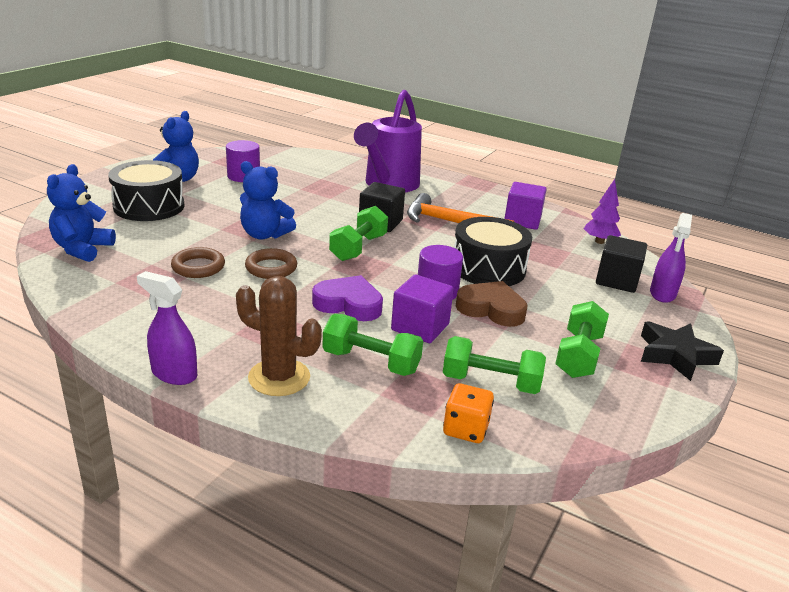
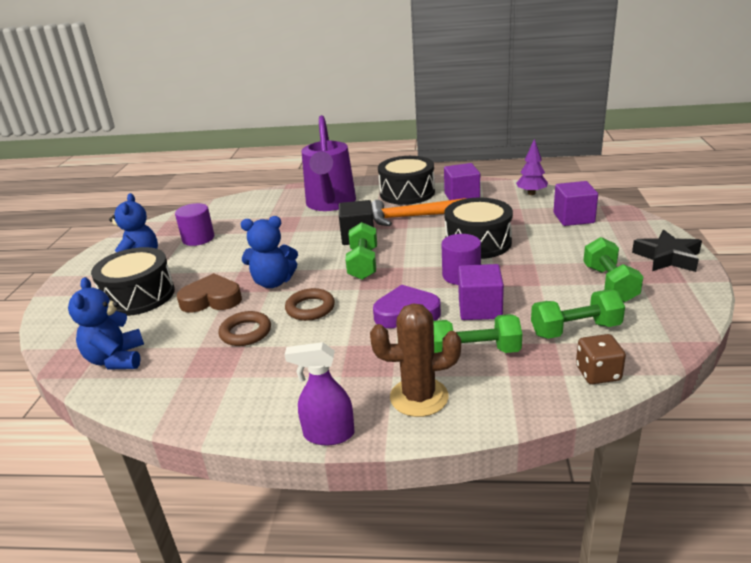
camera: 20 degrees left, 0 degrees up
orange dice [443,383,494,443] -> brown dice [576,334,626,384]
brown heart [456,281,528,327] -> brown heart moved to [177,273,242,313]
black cube [596,235,647,293] -> purple cube [553,181,598,226]
purple spray bottle [650,213,692,303] -> none
none -> black drum [378,156,435,205]

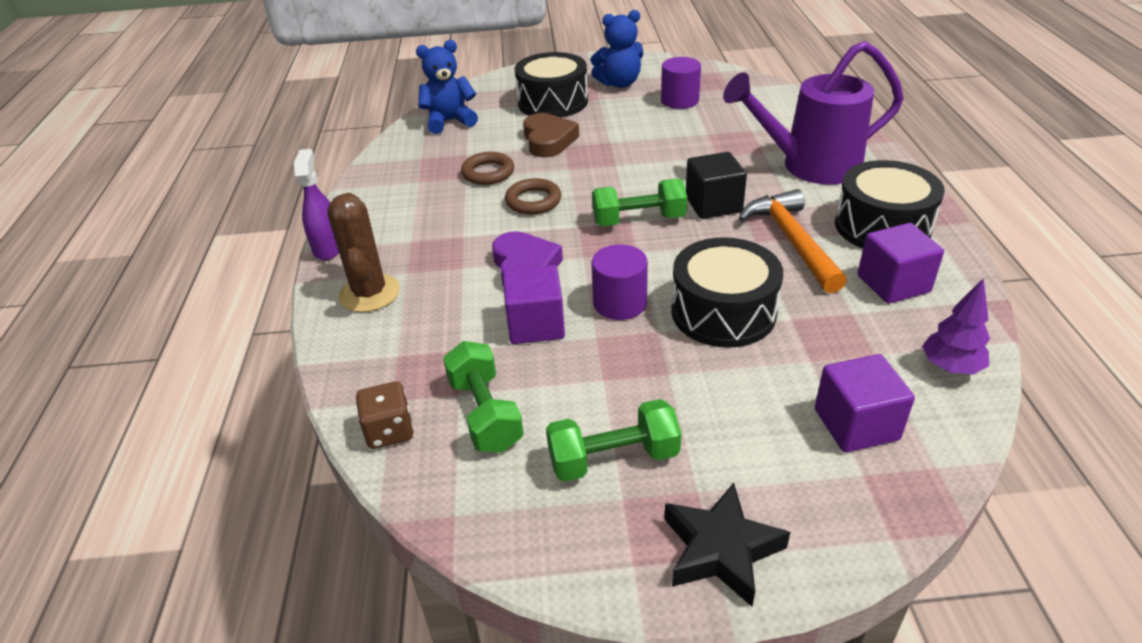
camera: 80 degrees right, 10 degrees up
blue teddy bear [241,216,298,288] -> none
green dumbbell [434,314,522,353] -> none

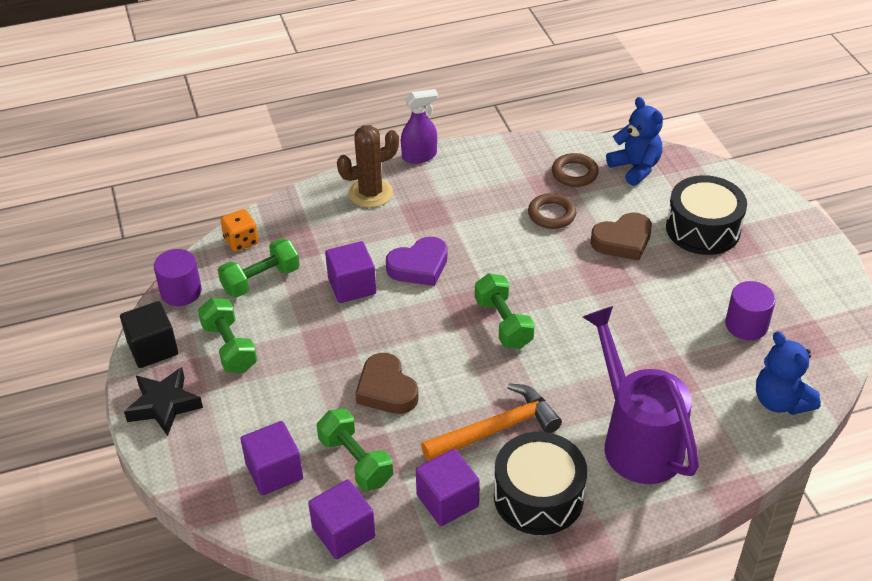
camera: 75 degrees right, 5 degrees up
brown dice [356,381,414,449] -> orange dice [220,209,259,252]
brown ring [505,178,561,214] -> brown ring moved to [552,153,599,187]
blue teddy bear [590,10,644,88] -> blue teddy bear moved to [756,331,821,415]
purple cylinder [592,244,648,320] -> purple cylinder moved to [154,249,202,306]
black drum [671,237,783,348] -> brown heart [355,353,419,414]
black cube [686,152,747,219] -> black cube moved to [120,301,178,368]
purple tree [922,278,990,375] -> purple cube [308,479,375,559]
none -> green dumbbell [317,409,393,491]

